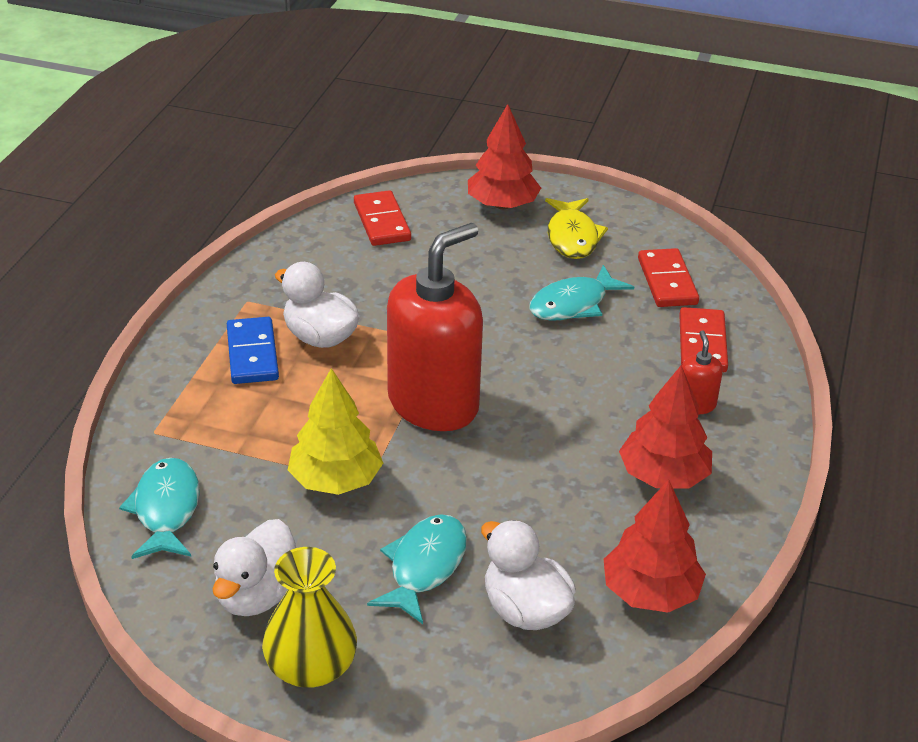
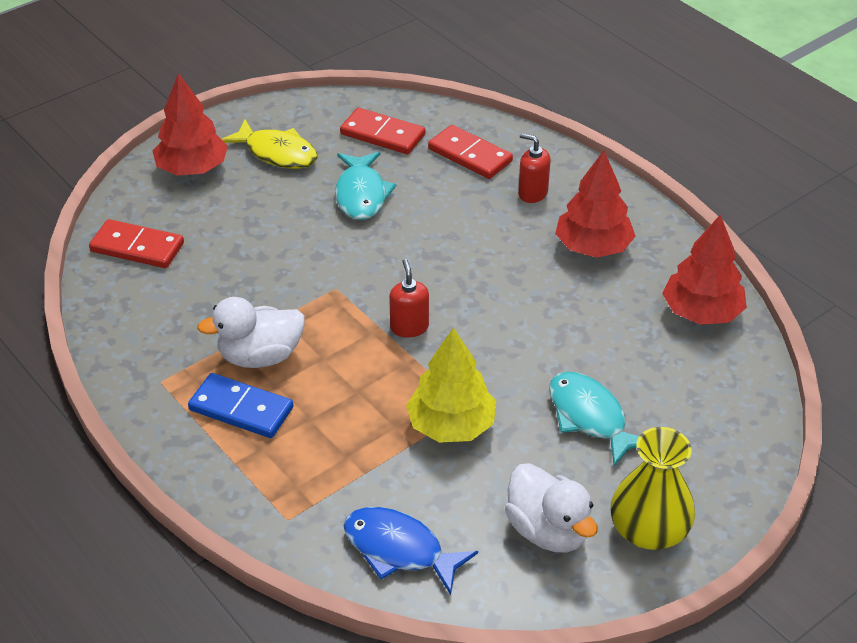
camera: 55 degrees left, 5 degrees up
turquoise fish [119,458,200,559] -> blue fish [343,507,478,595]
red soap dispenser [387,223,483,431] -> red soap dispenser [389,259,429,338], size x0.41
white duck [481,520,576,630] -> none

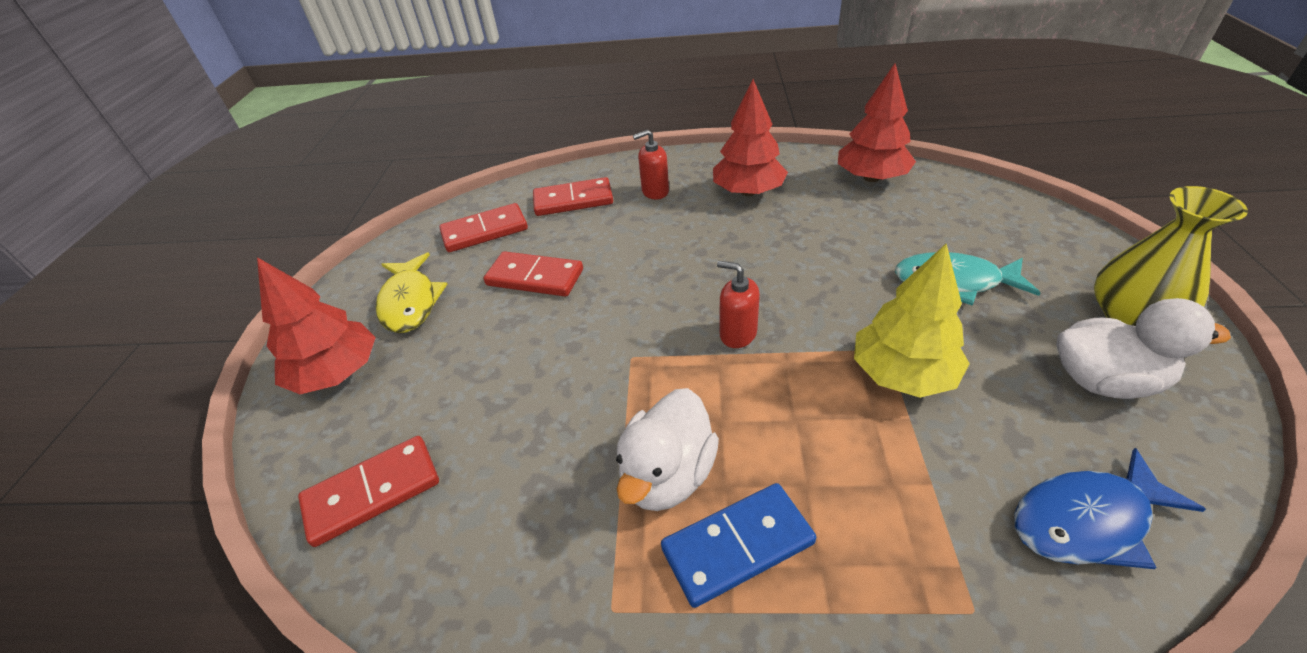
camera: 45 degrees left, 0 degrees up
yellow fish [221,120,318,169] -> yellow fish turned 90 degrees clockwise [376,253,447,333]
turquoise fish [335,152,396,220] -> red domino [484,251,583,297]

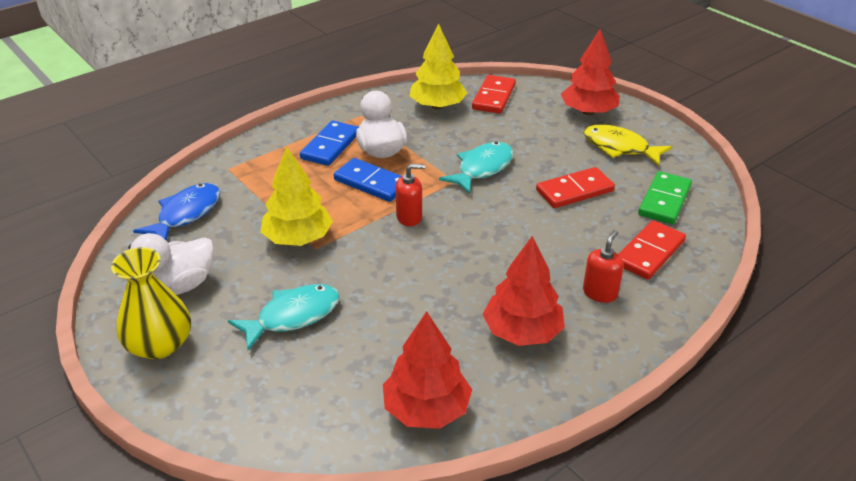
camera: 135 degrees right, 5 degrees down
red domino [439,203,528,252] -> green domino [638,171,692,224]
none -> blue domino [334,158,402,202]
none -> yellow tree [409,23,467,109]
none -> turquoise fish [439,142,513,194]

